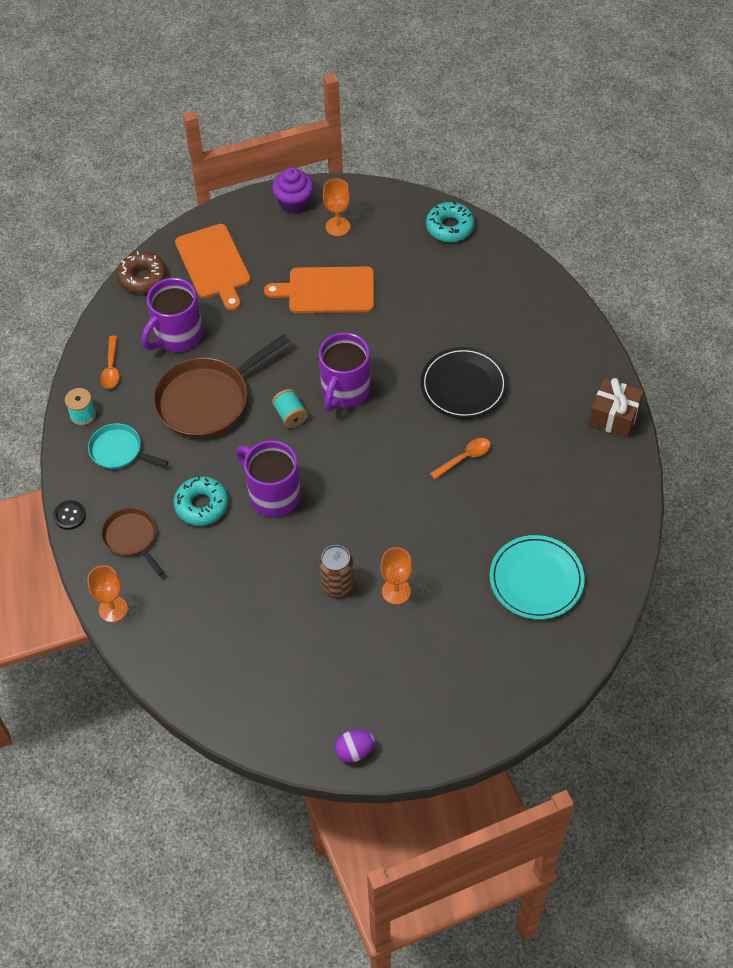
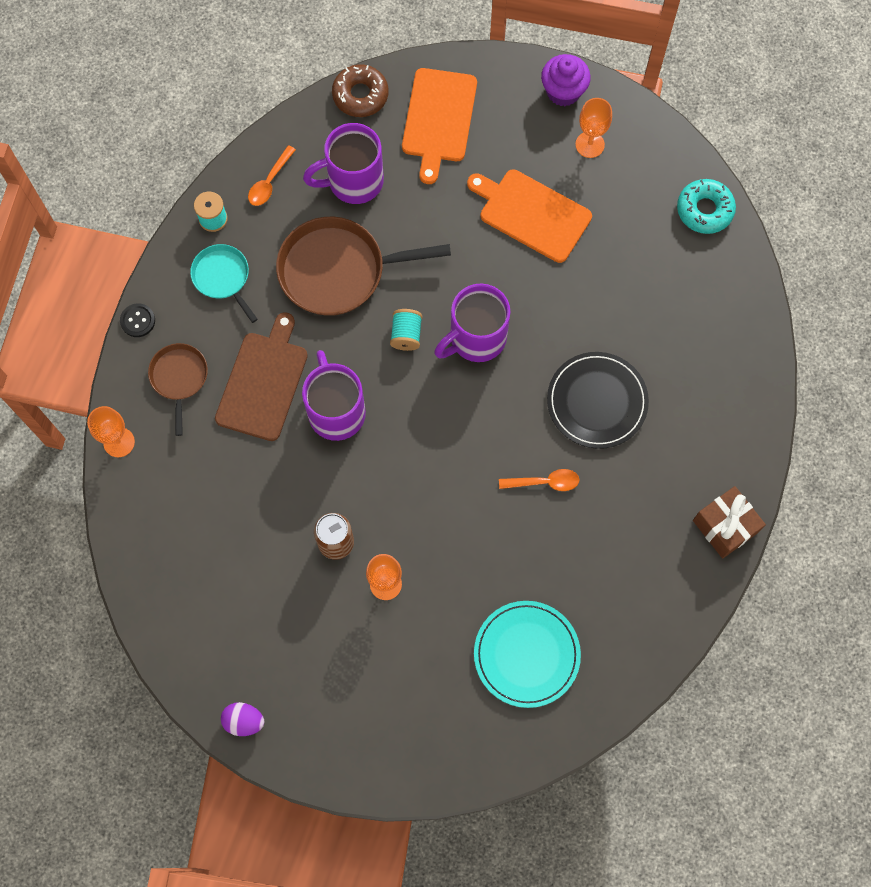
camera: 30 degrees right, 15 degrees up
turquoise donut [174,476,229,526] -> brown cutting board [215,312,308,441]

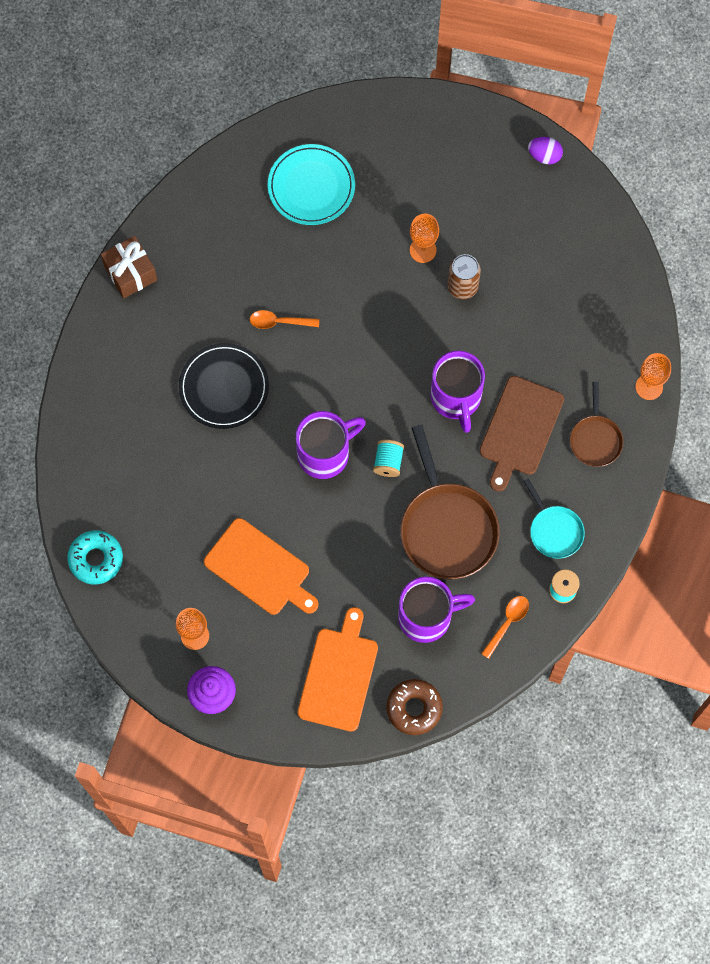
camera: 175 degrees left, 0 degrees up
black button [120,303,155,337] -> none
brown pan [276,217,451,316] -> brown pan turned 75 degrees clockwise [400,425,500,579]

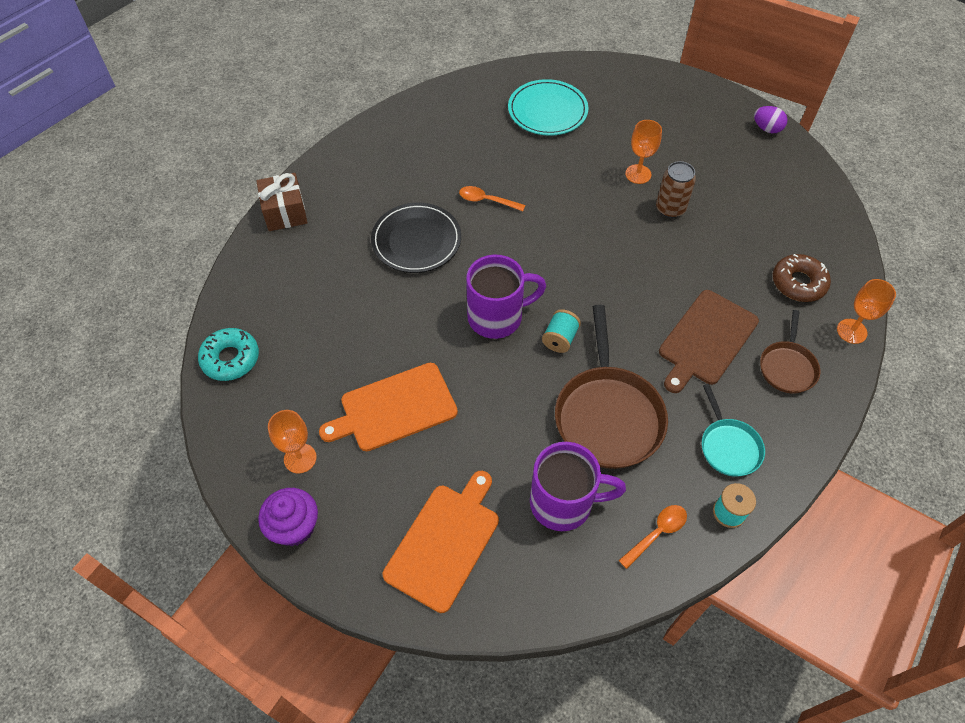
camera: 15 degrees right, 15 degrees down
brown gift [101,236,157,298] -> brown gift moved to [256,173,307,231]
orange cutting board [204,518,318,615] -> orange cutting board turned 105 degrees clockwise [319,363,458,451]
brown donut [386,679,443,735] -> brown donut moved to [773,254,831,302]
purple mug [430,351,485,433] -> none

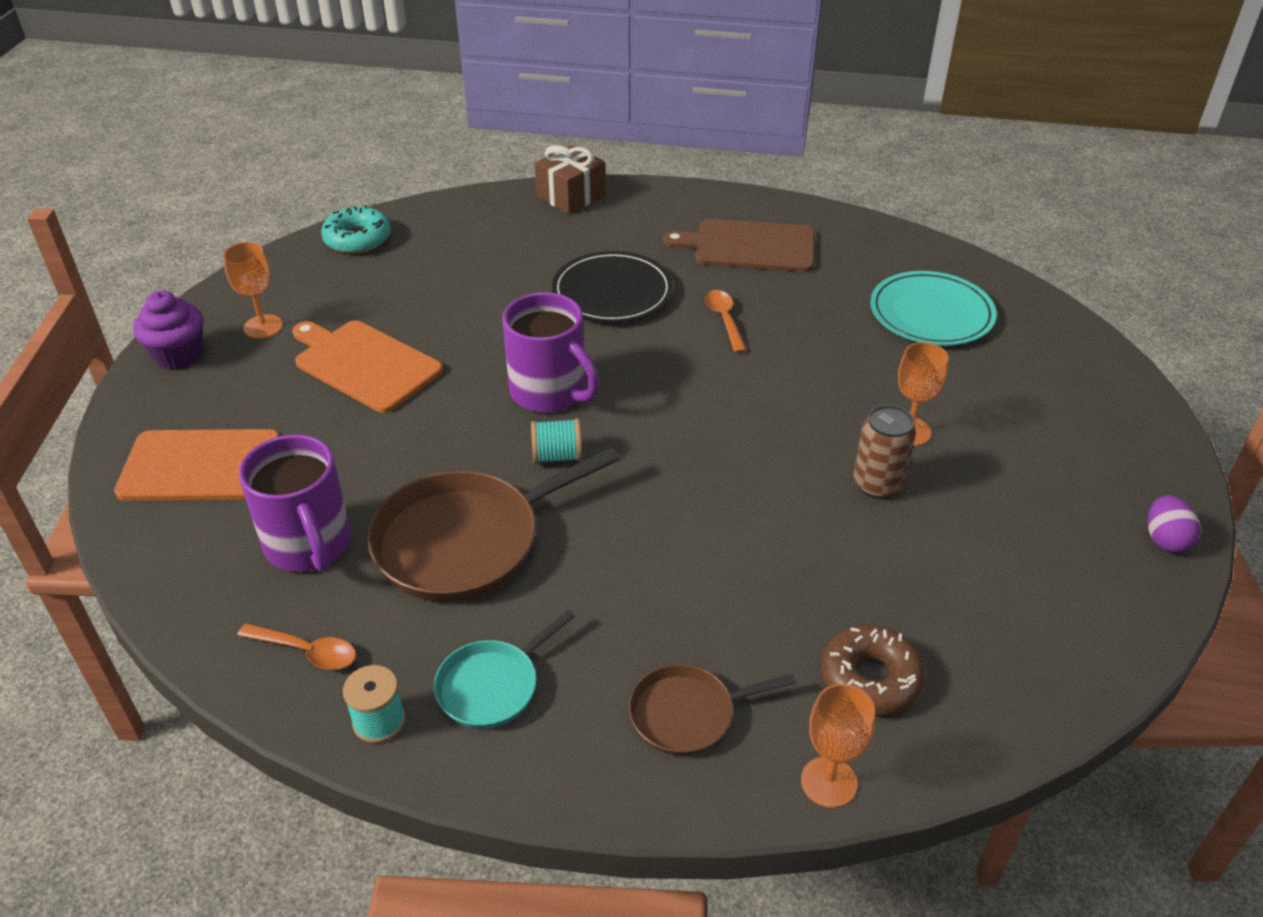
camera: 60 degrees right, 15 degrees down
brown cutting board [659,290,759,393] -> brown cutting board moved to [663,219,815,272]

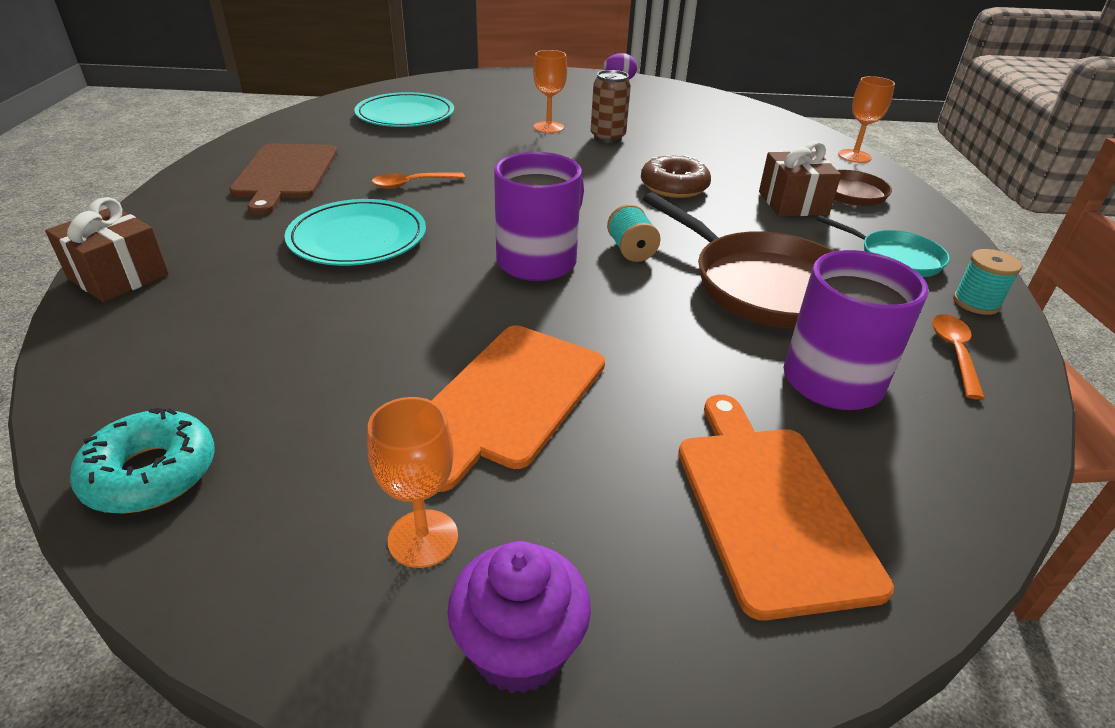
camera: 100 degrees left, 5 degrees down
black plate [552,251,673,323] -> turquoise plate [285,199,426,266]
brown donut [821,625,925,715] -> brown donut moved to [641,155,711,198]
none -> brown gift [759,141,841,216]

